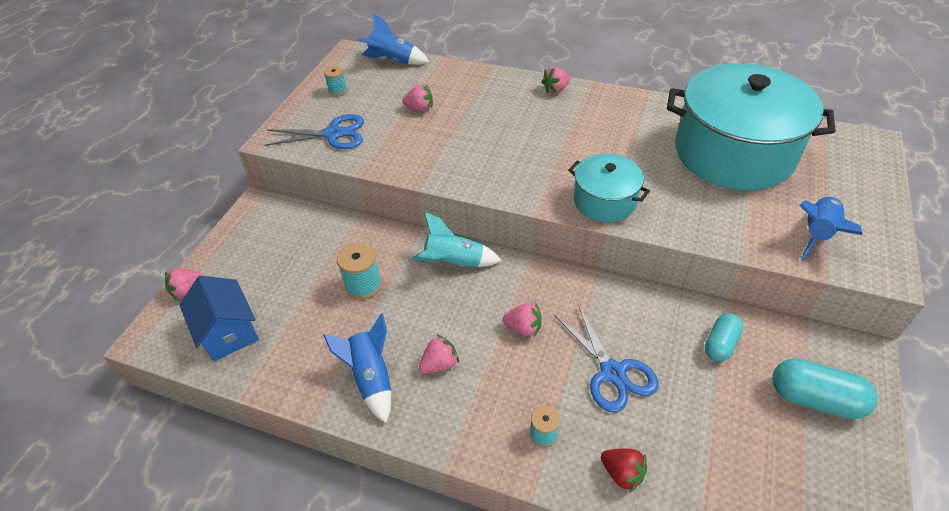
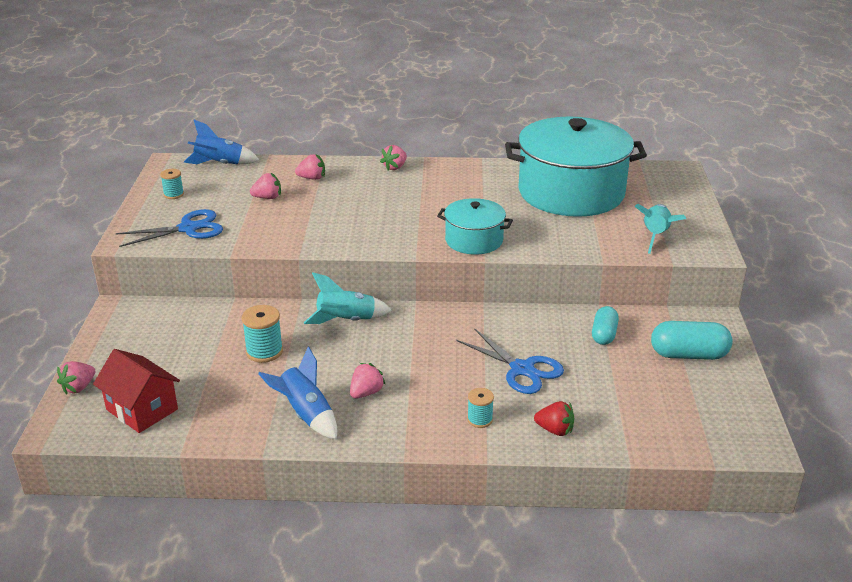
camera: 20 degrees left, 15 degrees down
blue house [179,276,259,361] -> red house [93,349,180,433]
pink strawberry [503,303,541,337] -> pink strawberry moved to [295,154,325,180]
blue rocket [799,197,862,261] -> turquoise rocket [634,204,686,254]

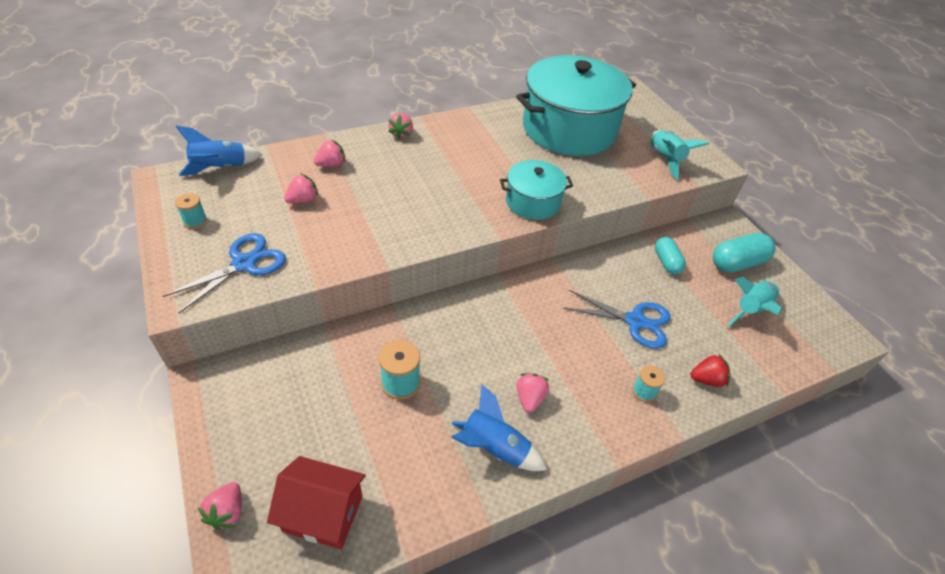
camera: 30 degrees left, 15 degrees up
turquoise rocket [304,272,392,324] -> turquoise rocket moved to [727,277,781,327]

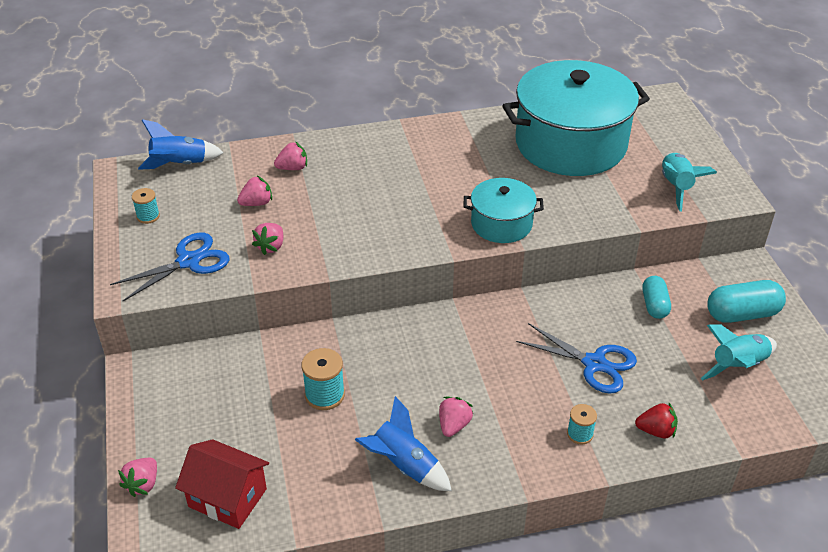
camera: 15 degrees right, 5 degrees down
pink strawberry [388,113,413,140] -> pink strawberry moved to [252,223,283,255]

